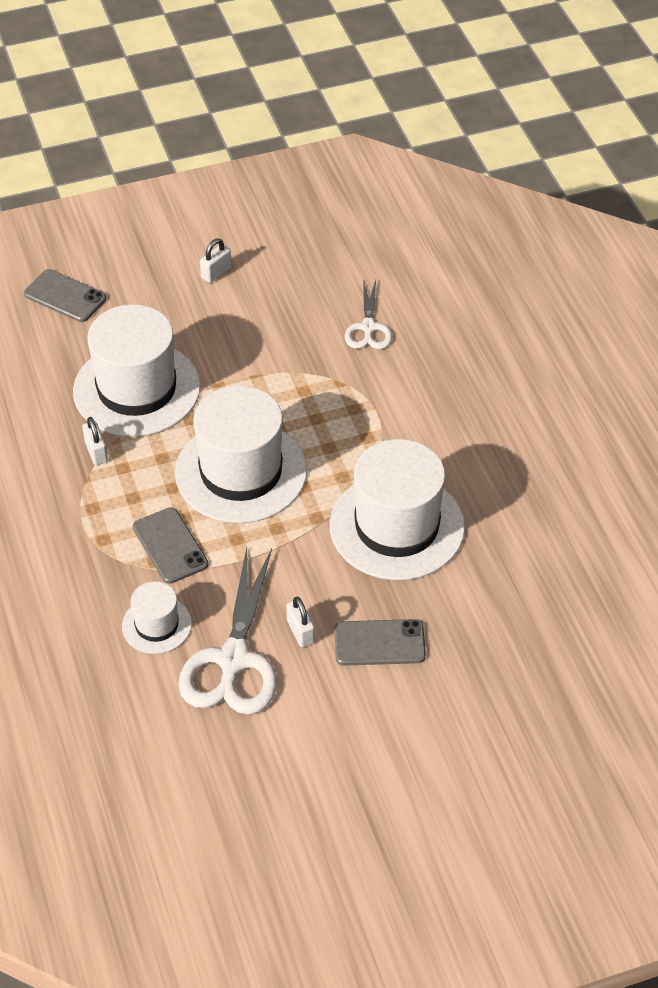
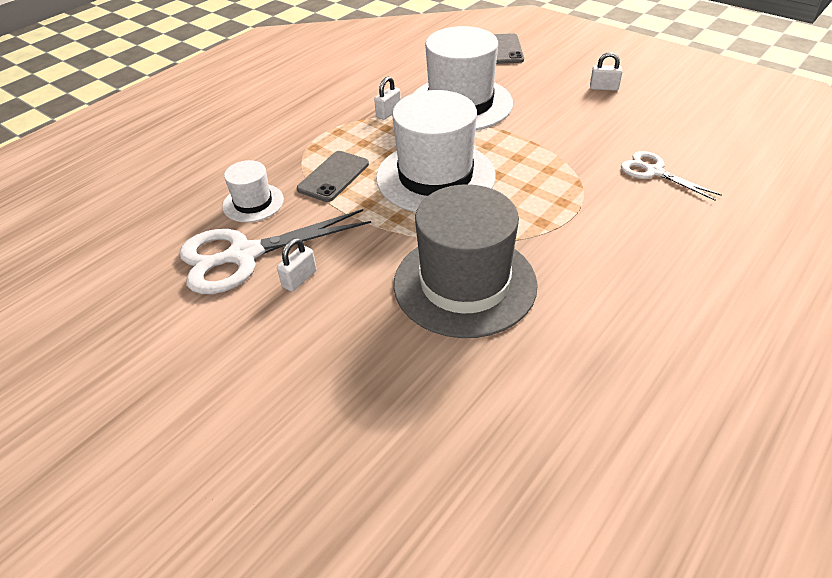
camera: 60 degrees right, 5 degrees down
white hat [330,439,465,580] -> grey hat [394,184,538,338]
grey phone [335,619,426,666] -> none
white scissors [345,279,392,349] -> white scissors turned 75 degrees clockwise [621,151,722,201]

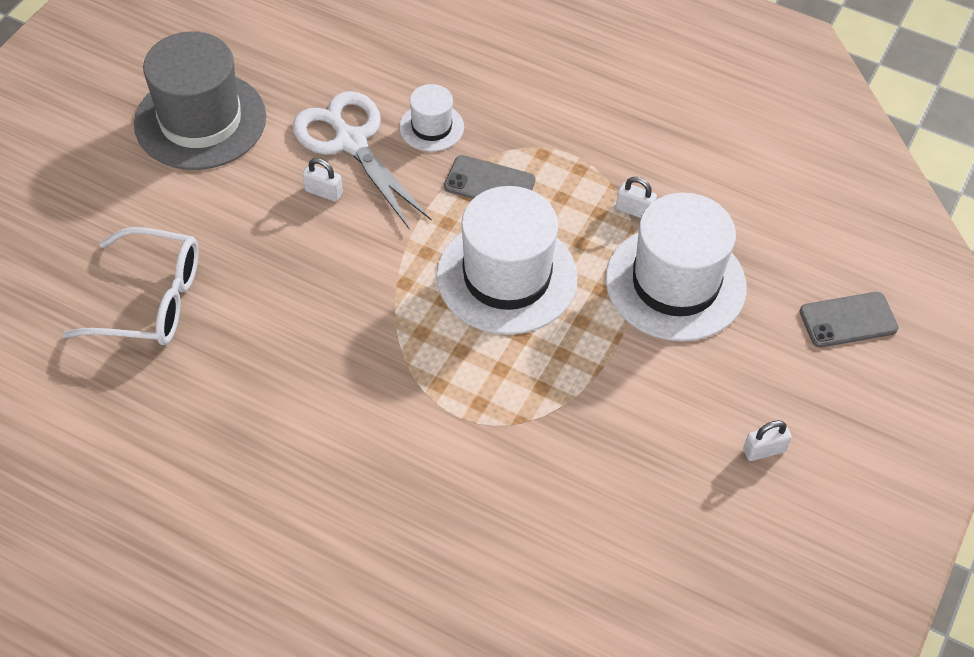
camera: 75 degrees right, 10 degrees up
grey hat [394,184,538,338] -> grey hat moved to [134,31,266,170]
white padlock [590,52,622,91] -> white padlock turned 75 degrees clockwise [743,420,792,461]
white scissors [621,151,722,201] -> none
none -> white glasses [63,227,199,345]

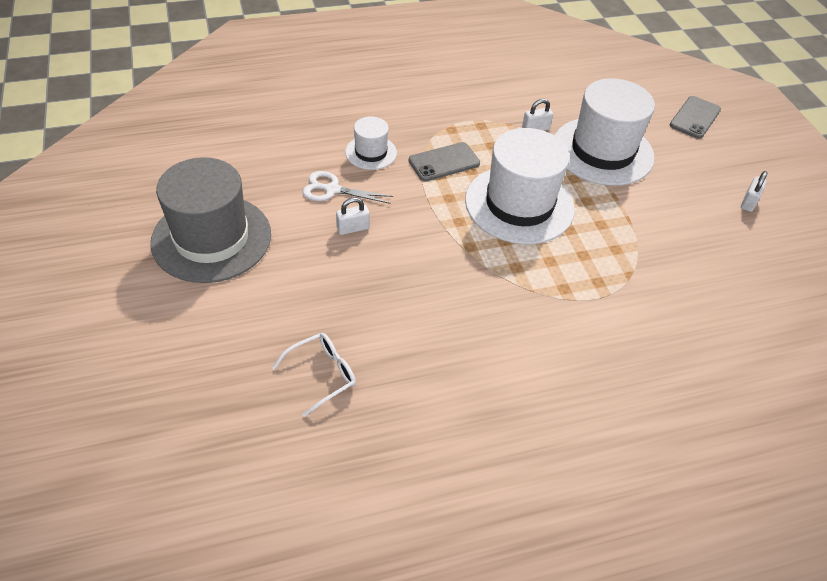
camera: 45 degrees left, 5 degrees down
white glasses [63,227,199,345] -> white glasses [272,333,356,417], size x0.59
white scissors [292,91,431,230] -> white scissors [303,171,393,204], size x0.57

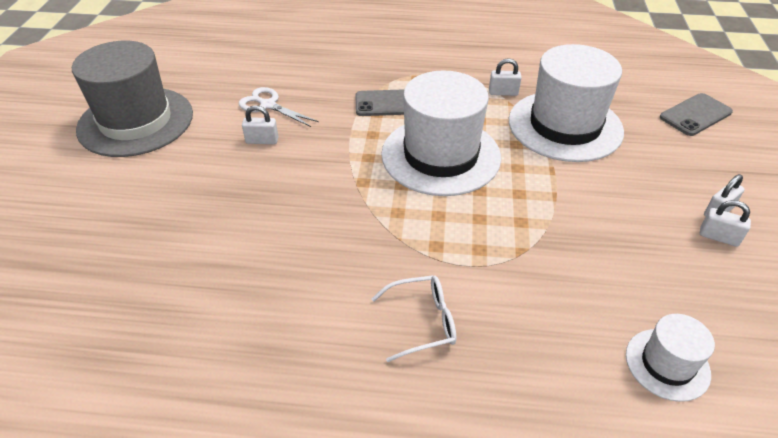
camera: 25 degrees right, 5 degrees down
white glasses [272,333,356,417] -> white glasses moved to [371,275,456,362]
white hat [345,116,397,170] -> white hat moved to [626,314,715,402]
none -> white padlock [700,200,751,247]

